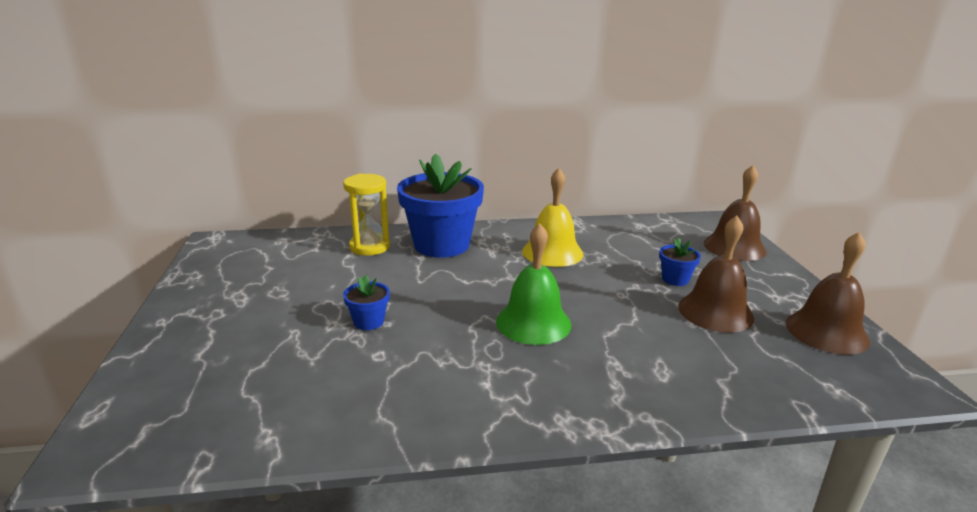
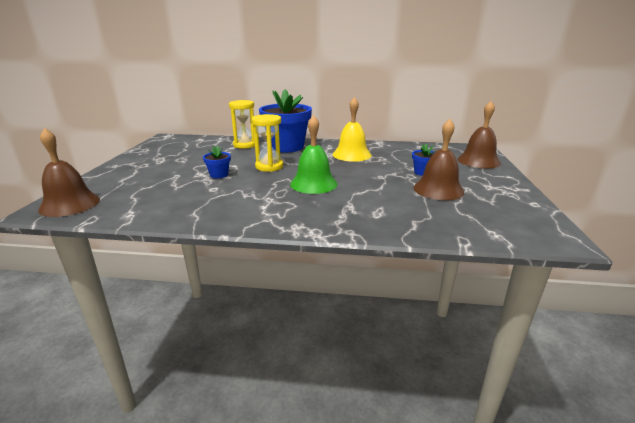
camera: 15 degrees right, 0 degrees up
brown bell [786,232,870,355] -> brown bell moved to [38,128,100,217]
none -> yellow hourglass [252,114,283,172]

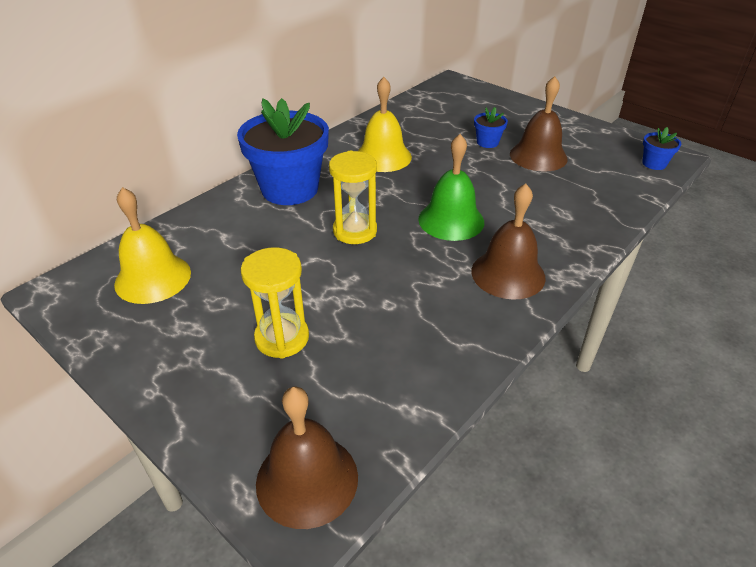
camera: 55 degrees left, 15 degrees up
blue flower pot [203,146,231,178] -> blue flower pot moved to [642,127,681,170]
yellow hourglass [229,100,255,149] -> yellow hourglass moved to [240,247,309,359]
brown bell [457,101,501,168] -> brown bell moved to [471,184,546,300]
none -> yellow bell [114,187,191,304]

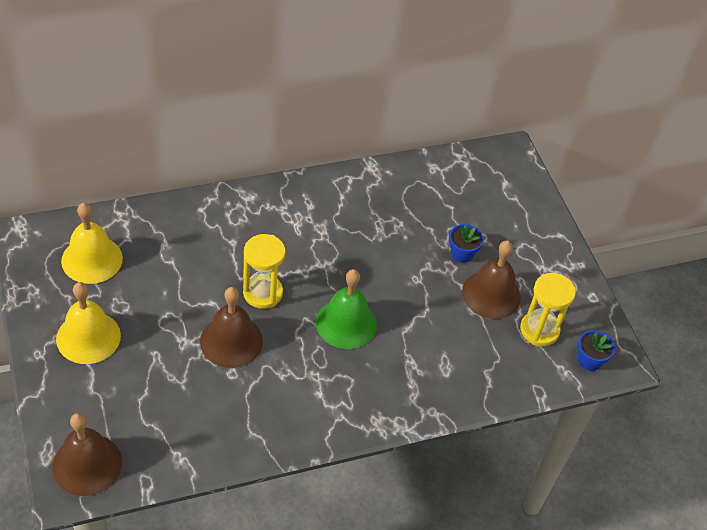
camera: 25 degrees right, 10 degrees up
blue flower pot [237,98,329,205] -> none
yellow hourglass [240,247,309,359] -> yellow hourglass moved to [520,273,576,346]
yellow bell [358,77,412,172] -> yellow bell moved to [56,282,121,364]
brown bell [471,184,546,300] -> brown bell moved to [200,287,263,368]

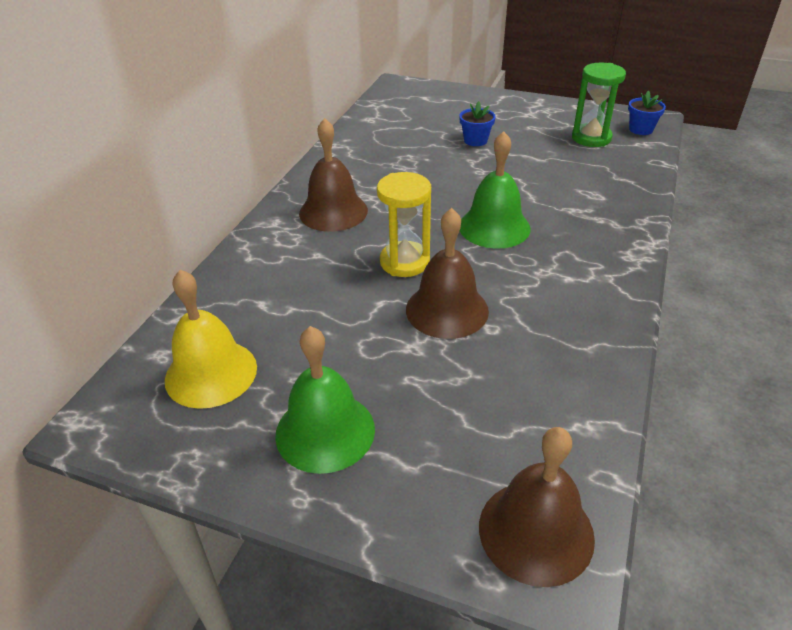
camera: 45 degrees left, 10 degrees down
yellow bell [56,282,121,364] -> green bell [275,326,375,474]
brown bell [462,240,521,319] -> brown bell moved to [299,118,368,232]
yellow hourglass [520,273,576,346] -> green hourglass [572,63,626,147]

